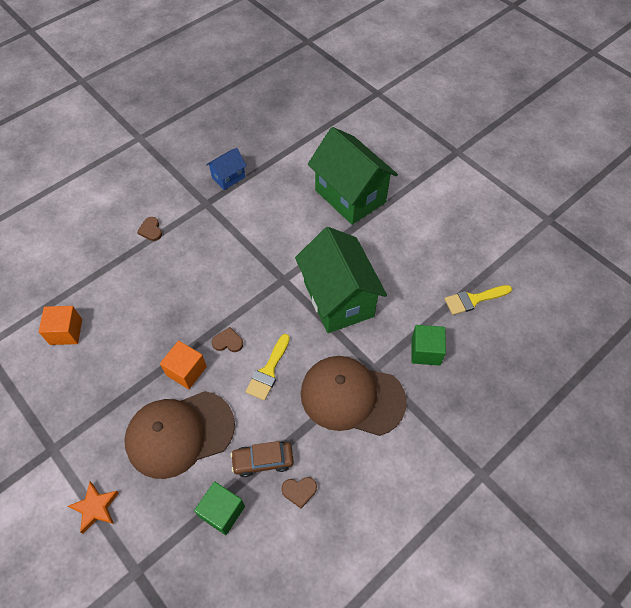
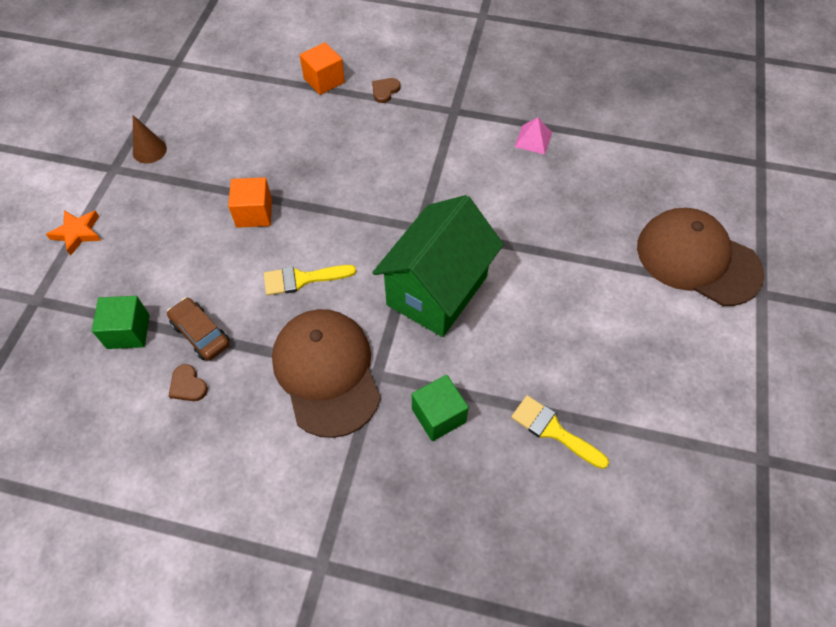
camera: 55 degrees right, 0 degrees up
orange cube [39,306,82,345] -> orange cube moved to [300,42,345,95]
brown cap [124,391,235,479] -> brown cap moved to [637,208,764,306]
blue house [206,148,247,190] -> none
brown heart [212,327,243,352] -> none
green house [308,127,398,225] -> none
none -> brown cone [133,115,167,163]
none -> pink pyramid [514,117,552,155]

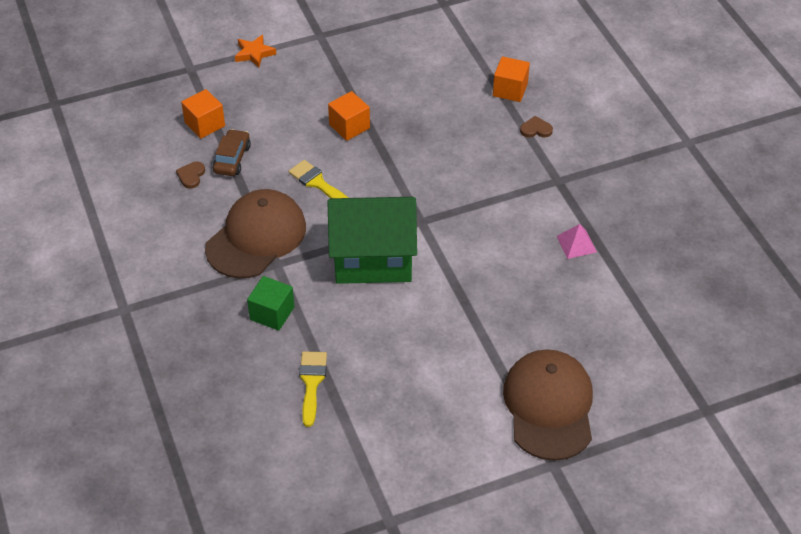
camera: 55 degrees right, 10 degrees down
green cube [92,296,150,349] -> orange cube [181,89,225,139]
brown cone [133,115,167,163] -> none

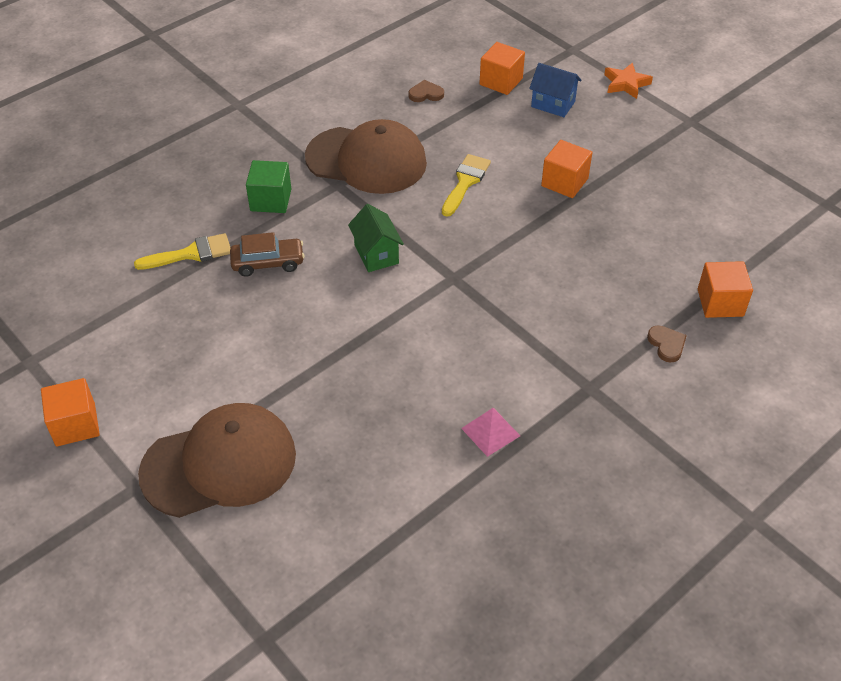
camera: 70 degrees right, 0 degrees up
brown car [213,129,251,176] -> brown car moved to [230,232,305,277]
green house [328,197,417,284] -> green house [348,204,404,272], size x0.47
none -> orange cube [41,378,100,446]
none -> blue house [529,63,582,117]

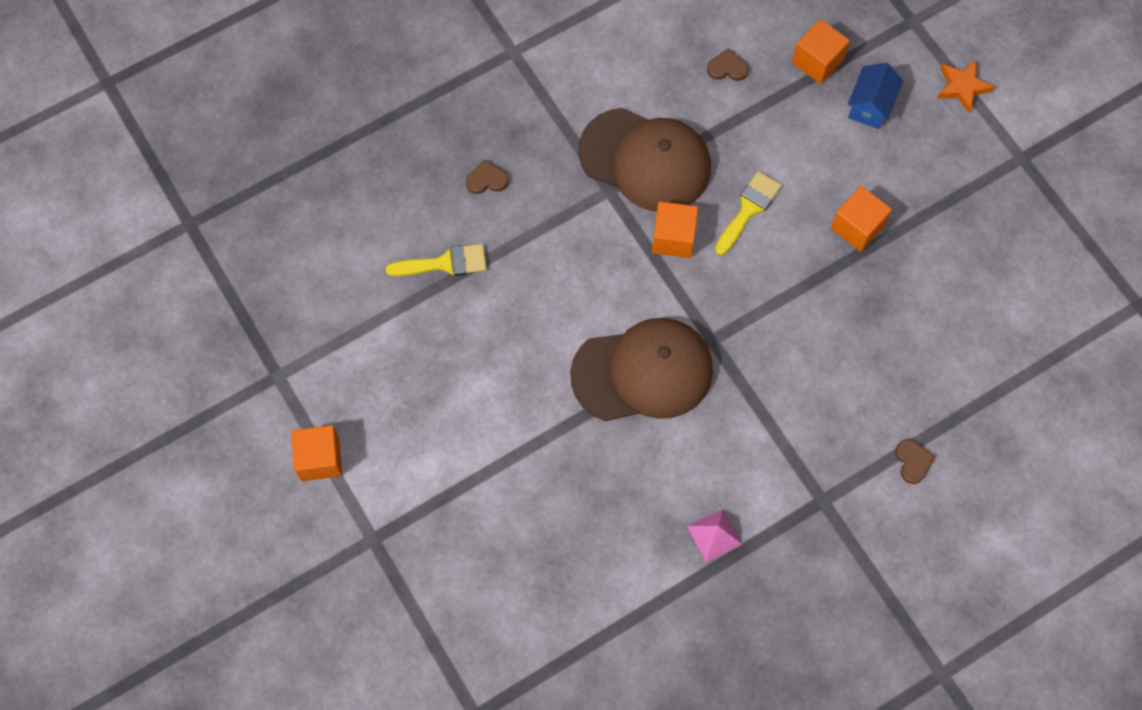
camera: 10 degrees right, 20 degrees up
brown cap [138,403,296,518] -> brown cap moved to [570,318,713,421]
brown car [230,232,305,277] -> none
green cube [246,160,291,213] -> none
green house [348,204,404,272] -> none
blue house [529,63,582,117] -> blue house turned 75 degrees clockwise [848,62,903,129]
orange cube [698,261,753,318] -> orange cube moved to [652,202,698,258]
none -> brown heart [466,159,508,194]

